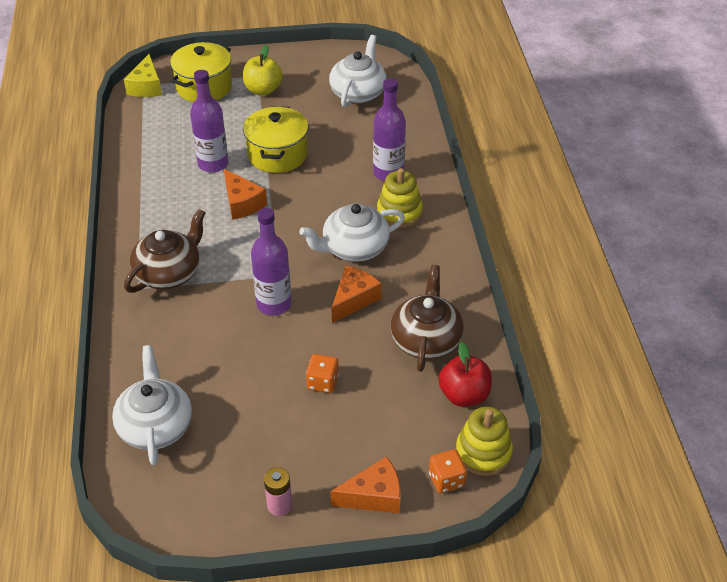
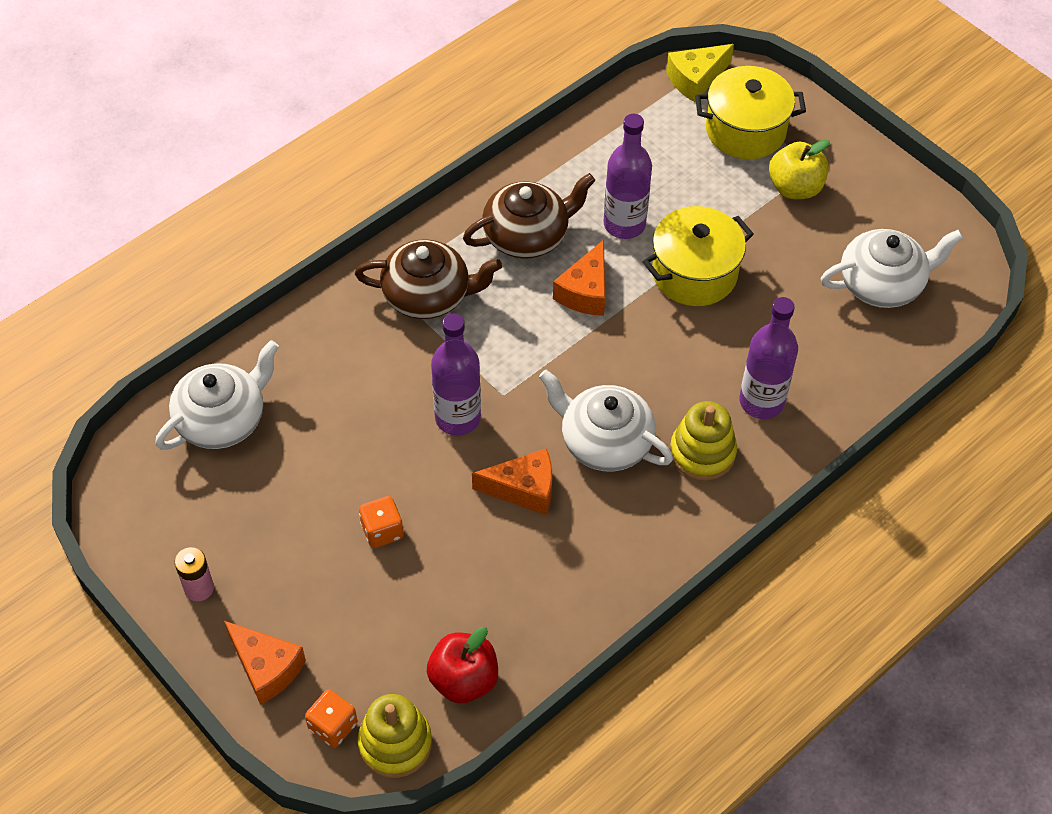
camera: 55 degrees right, 10 degrees up
brown teapot [391,265,464,372] -> brown teapot moved to [463,173,595,259]

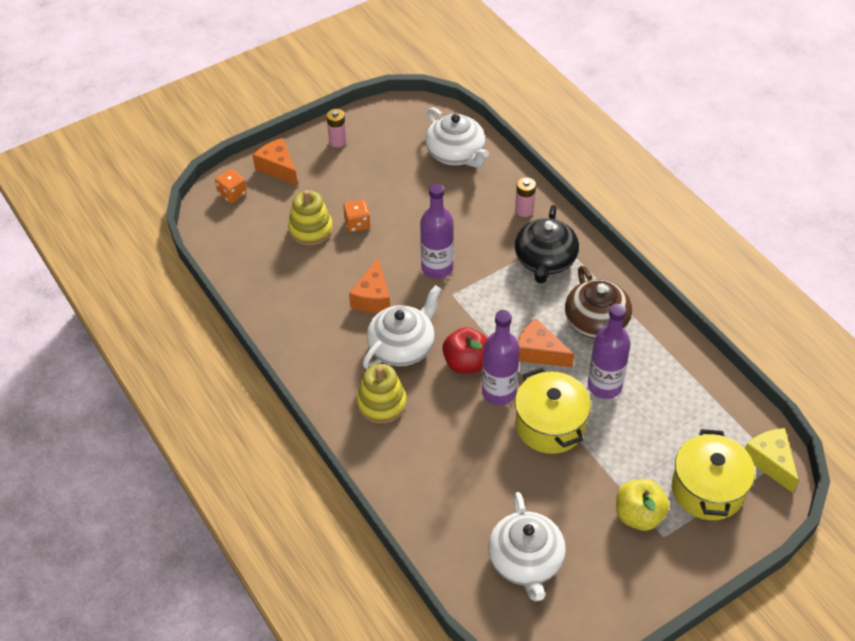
camera: 100 degrees right, 5 degrees down
orange cheese [224,621,306,705] -> orange cheese turned 90 degrees clockwise [253,138,298,186]
brown teapot [355,239,502,319] -> black teapot [515,205,579,283]
yellow stacking toy [357,694,432,778] -> yellow stacking toy moved to [288,190,333,246]
red apple [427,627,498,703] -> red apple moved to [442,327,487,374]
purple bottle [739,297,798,419] -> purple bottle moved to [482,310,520,405]
none -> pink battery [515,177,536,217]

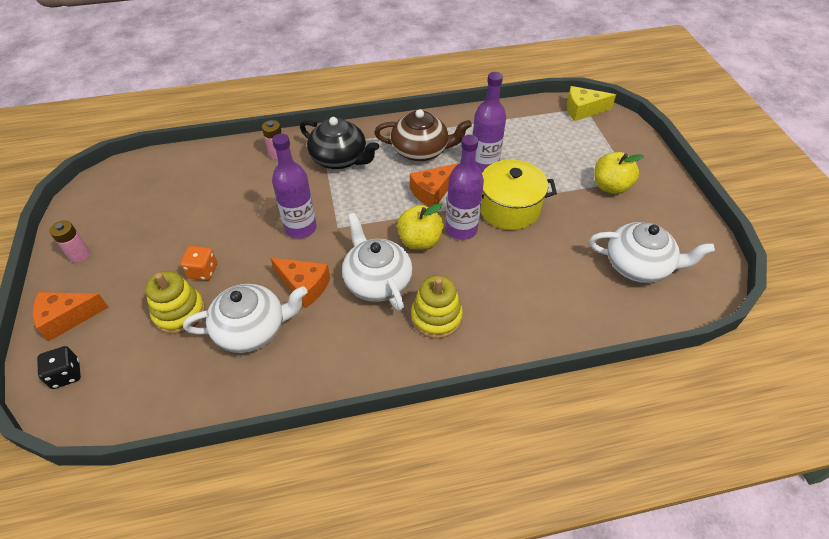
camera: 70 degrees left, 0 degrees up
orange dice [215,169,247,203] -> black dice [37,346,81,389]
white teapot [426,107,489,168] -> white teapot moved to [183,284,308,353]
red apple [442,327,487,374] -> yellow apple [397,203,444,250]
yellow pot [672,429,755,520] -> none

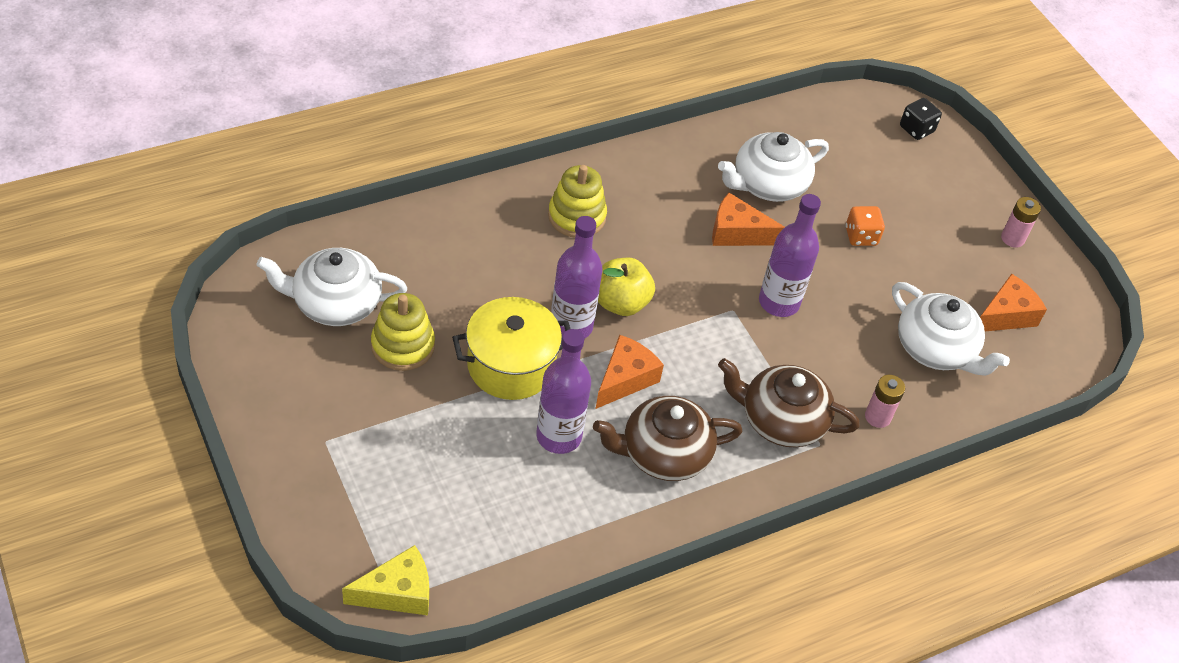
camera: 160 degrees right, 0 degrees up
orange cheese [33,292,109,341] -> orange cheese moved to [980,274,1047,331]
yellow stacking toy [145,271,205,334] -> yellow stacking toy moved to [371,293,435,371]
black teapot [300,117,379,169] -> brown teapot [718,358,860,447]
white teapot [342,213,413,311] -> white teapot moved to [892,282,1010,376]
yellow apple [594,152,644,194] -> none

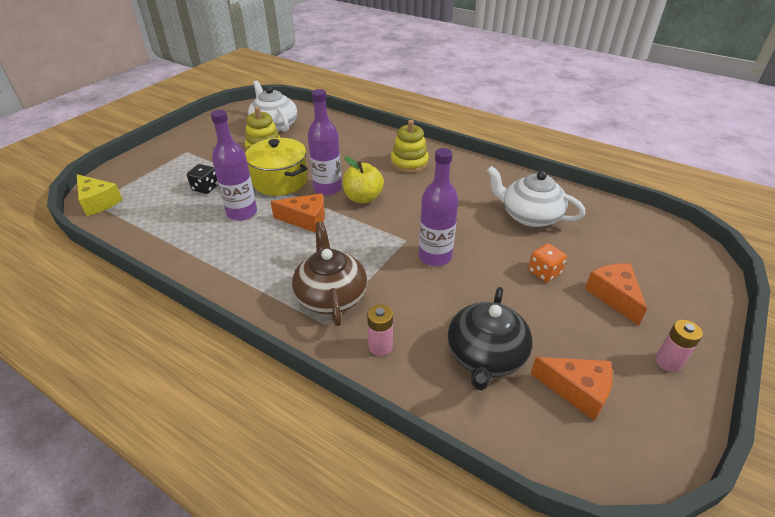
camera: 65 degrees right, 10 degrees down
brown teapot [593,396,742,481] -> none
orange cheese [712,193,785,246] -> orange cheese moved to [585,264,647,326]
white teapot [892,282,1010,376] -> black teapot [448,287,533,391]
black dice [900,98,942,140] -> black dice moved to [187,164,218,194]

